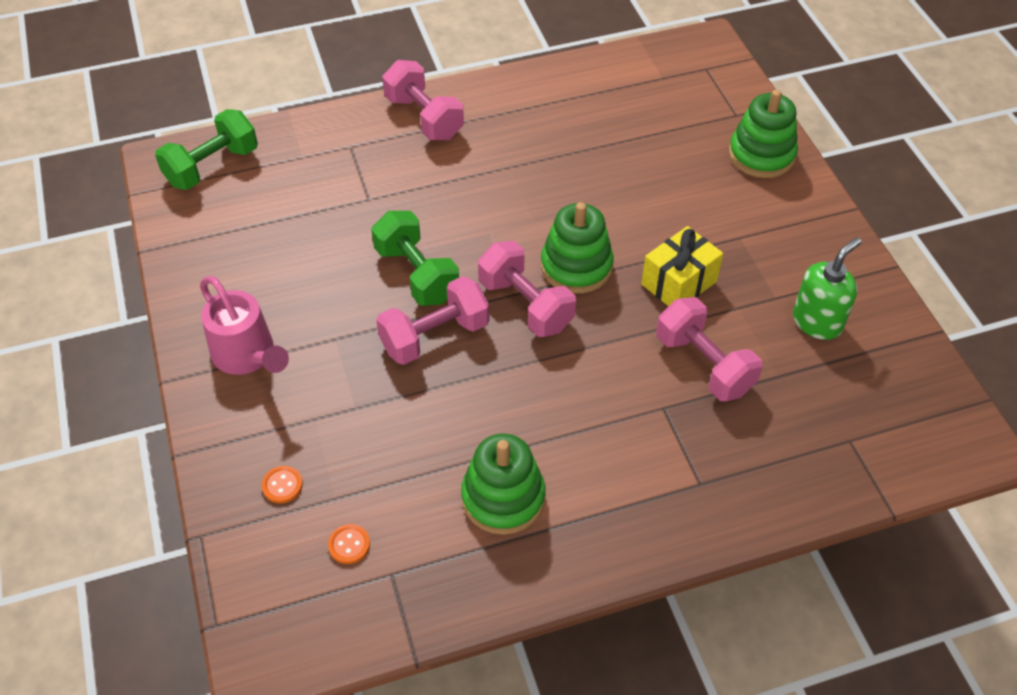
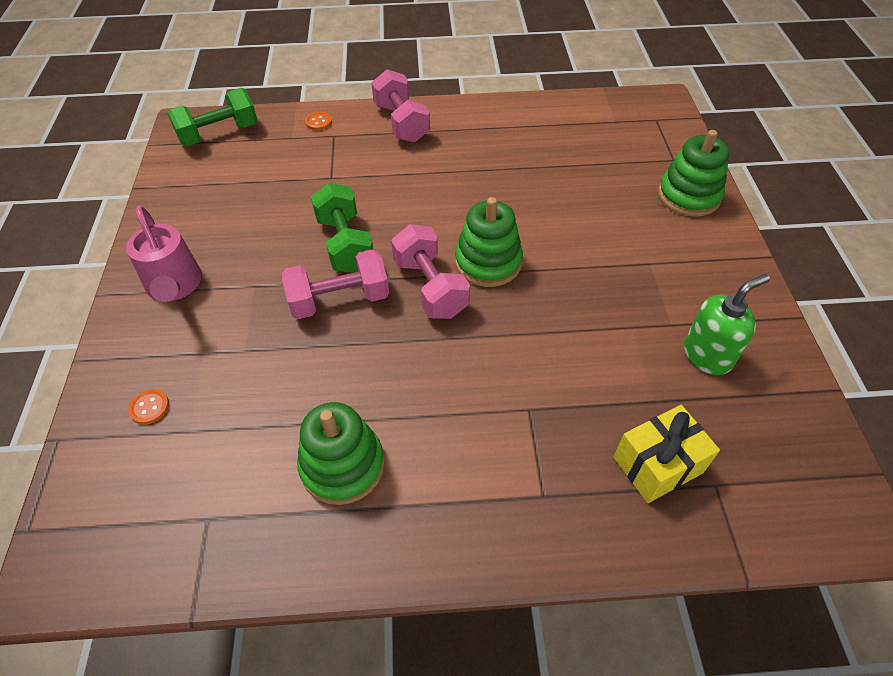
camera: 15 degrees right, 0 degrees up
orange button [328,524,370,564] -> orange button moved to [305,112,332,130]
yellow gift [641,226,723,306] -> yellow gift moved to [614,405,720,503]
pink dumbbell [656,297,763,401] -> none

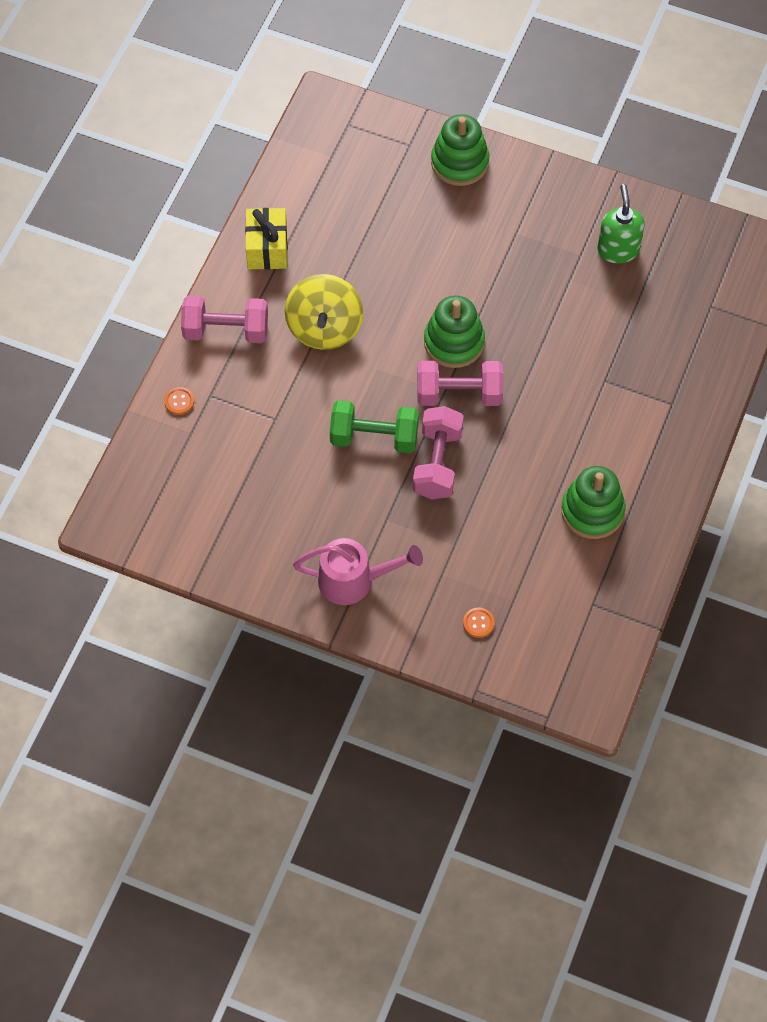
camera: 65 degrees left, 10 degrees up
green dumbbell [167,88,258,146] -> none
yellow gift [614,405,720,503] -> yellow gift moved to [245,208,288,270]
none -> yellow spinning top [285,274,363,350]

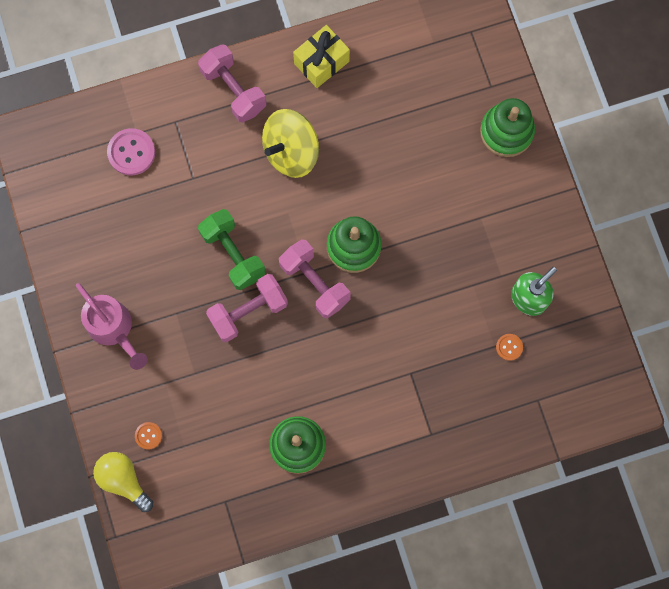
camera: 50 degrees right, 15 degrees up
orange button [164,387,194,415] -> orange button moved to [496,334,523,361]
none -> yellow light bulb [93,452,153,512]
none -> pink button [107,128,155,176]

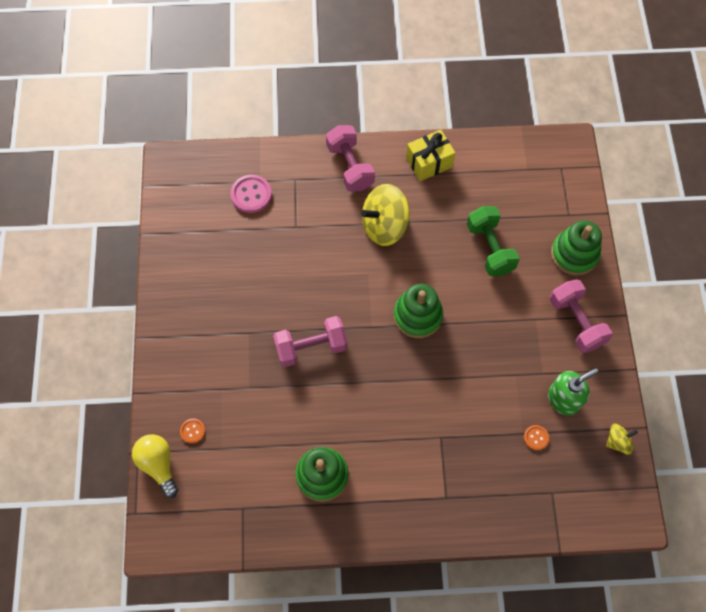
camera: 15 degrees right, 10 degrees down
pink watering can [76,283,148,370] -> none
green dumbbell [198,209,266,290] -> green dumbbell moved to [467,206,520,276]
pink dumbbell [279,239,351,319] -> pink dumbbell moved to [550,279,613,353]
none -> yellow spinning top [606,424,638,454]

